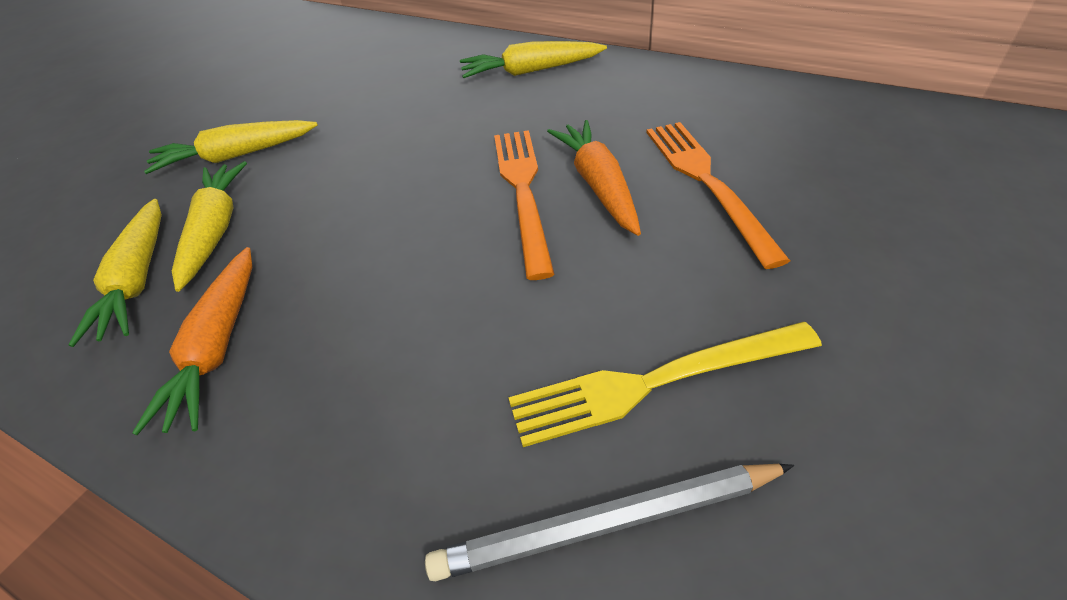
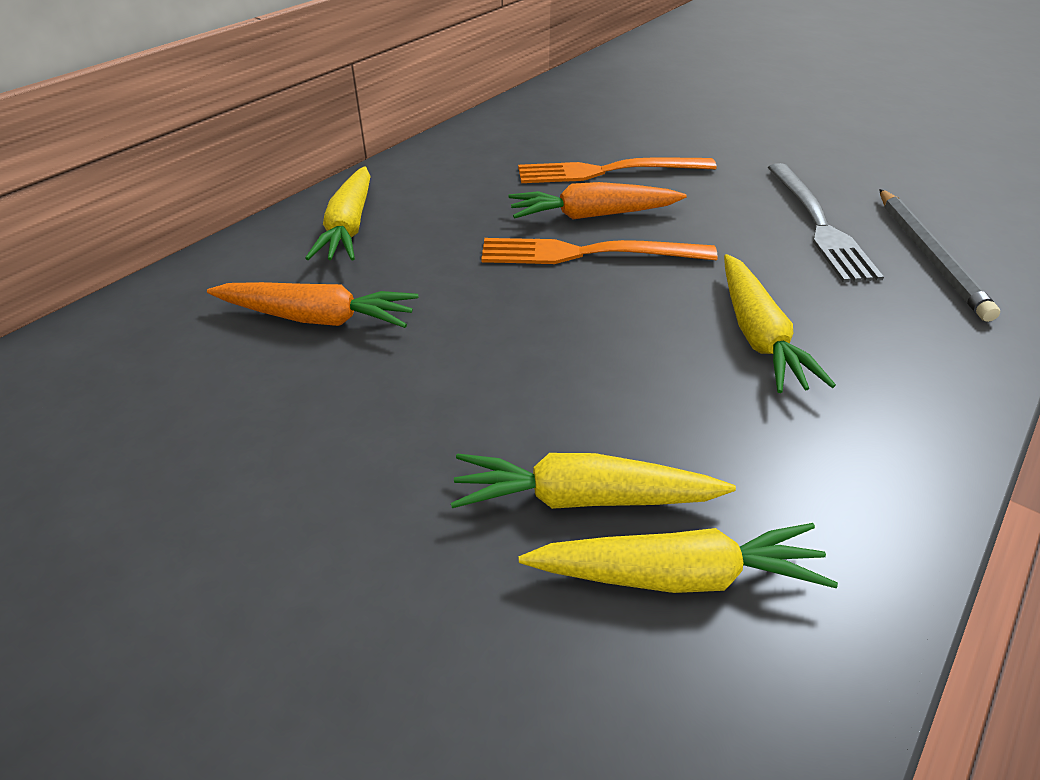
camera: 85 degrees left, 5 degrees down
orange carrot [132,247,253,435] -> orange carrot moved to [207,282,418,328]
yellow carrot [144,120,318,174] -> yellow carrot moved to [724,254,836,393]
yellow fork [508,322,822,447] -> grey fork [768,163,884,283]

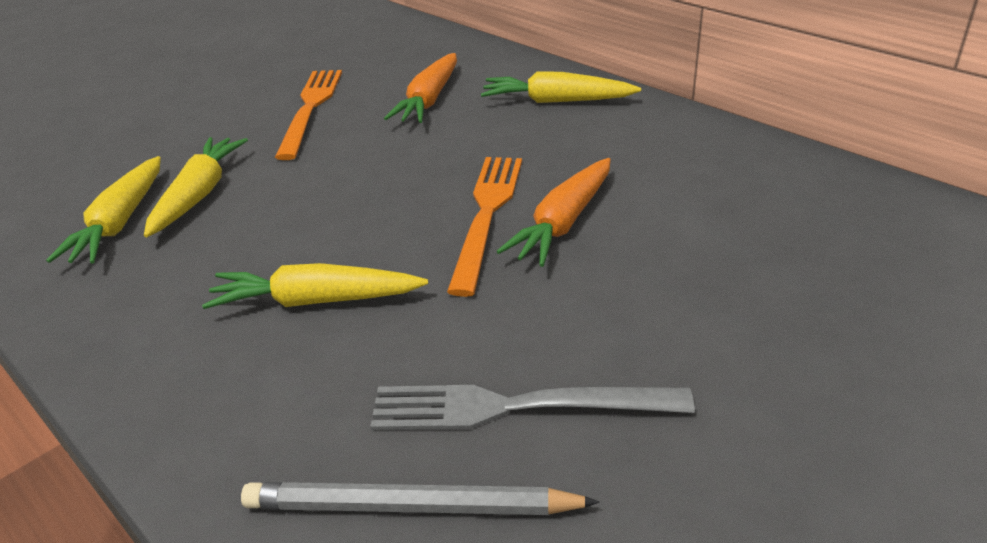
camera: 100 degrees right, 5 degrees down
orange carrot [508,182,687,219] -> orange carrot turned 150 degrees counterclockwise [496,158,611,267]
orange fork [518,158,717,183] -> orange fork moved to [275,70,342,160]

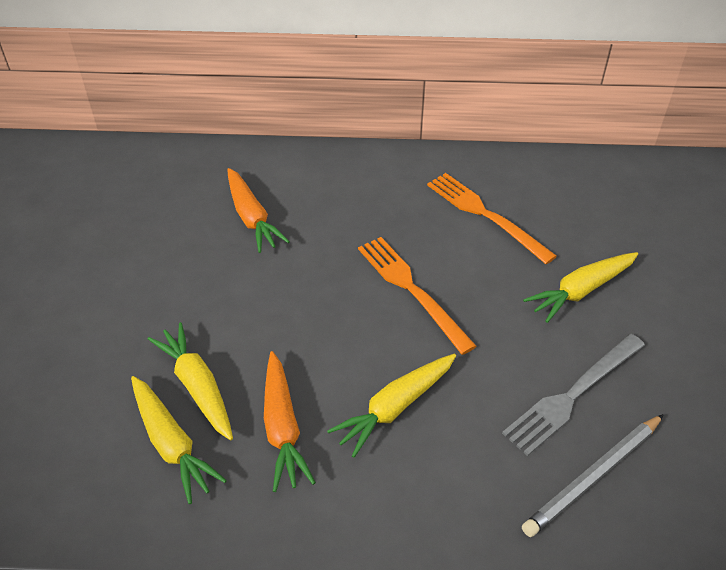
camera: 45 degrees left, 10 degrees up
orange fork [275,70,342,160] -> orange fork moved to [427,173,557,264]
yellow carrot [481,71,641,103] -> yellow carrot moved to [523,252,638,323]
orange carrot [496,158,611,267] -> orange carrot moved to [264,351,316,492]

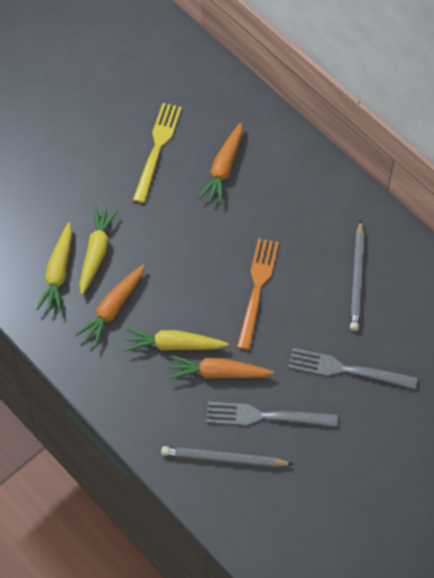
camera: 45 degrees right, 15 degrees up
orange fork [427,173,557,264] -> grey pencil [350,220,364,331]
yellow carrot [523,252,638,323] -> grey fork [288,348,418,389]
none -> yellow fork [133,103,182,203]
none -> orange carrot [168,355,274,379]

